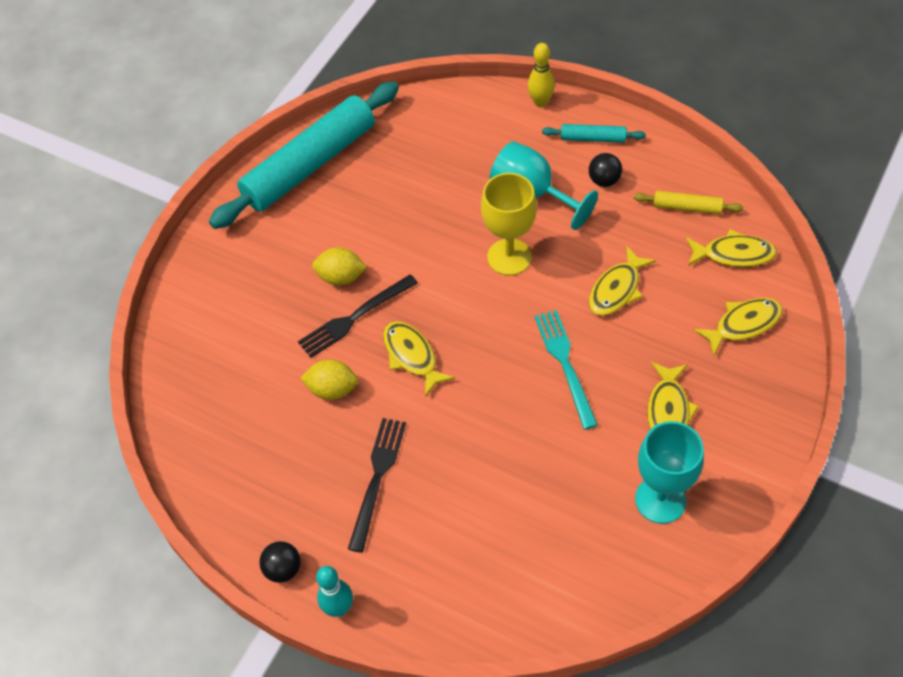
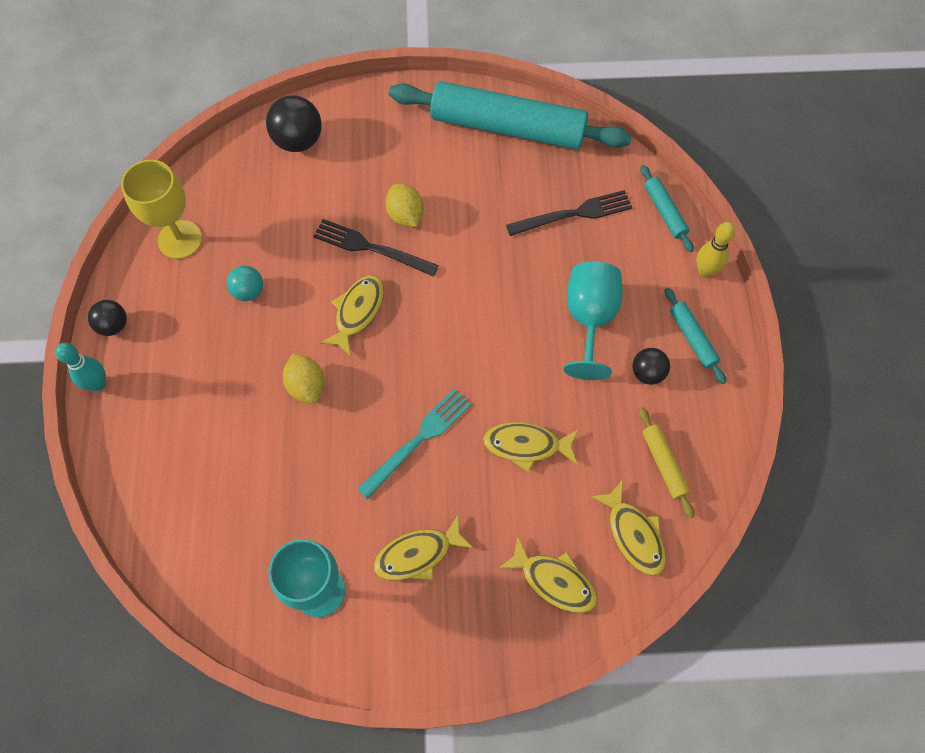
camera: 55 degrees right, 10 degrees up
yellow lemon [300,359,358,400] -> yellow lemon moved to [283,354,325,404]
black fork [348,418,406,553] -> black fork moved to [506,190,632,236]
yellow goblet [481,173,537,275] -> yellow goblet moved to [121,160,202,259]
none -> turquoise ball [227,265,263,301]
none -> black ball [266,95,321,152]
none -> turquoise rolling pin [641,165,694,252]

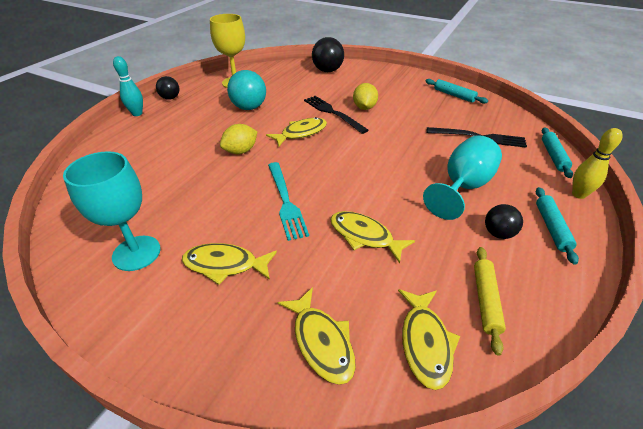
camera: 30 degrees right, 25 degrees down
turquoise ball [227,265,263,301] -> turquoise ball [227,70,266,110], size x1.64
yellow lemon [283,354,325,404] -> yellow lemon turned 45 degrees clockwise [220,124,257,154]
turquoise fork [357,389,472,499] -> turquoise fork turned 90 degrees clockwise [268,162,309,241]
turquoise rolling pin [389,81,632,149] -> turquoise rolling pin [425,79,488,104], size x0.42

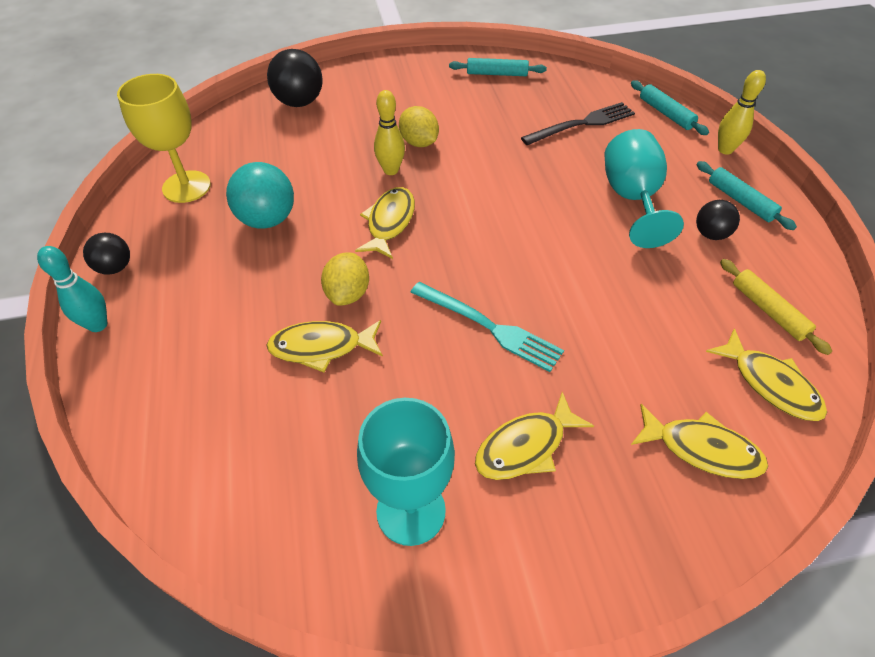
camera: 40 degrees left, 10 degrees up
black fork [304,96,369,134] -> yellow bowling pin [374,90,405,175]
yellow fish [330,211,415,264] -> yellow fish moved to [266,320,383,372]

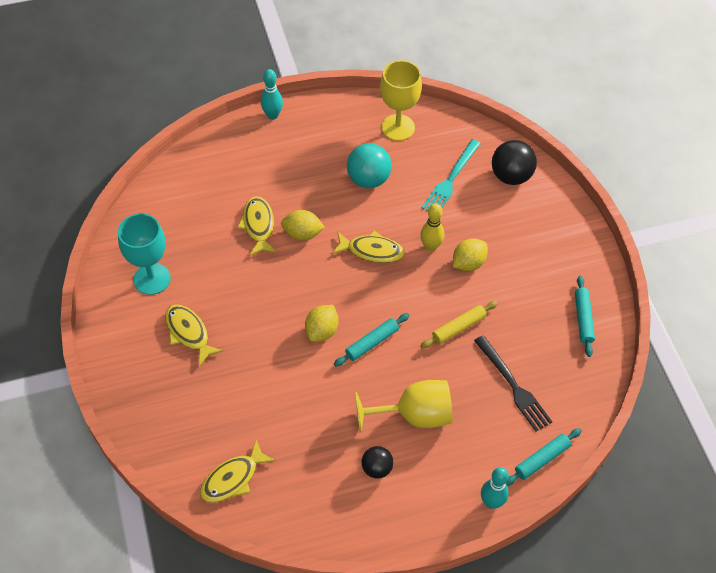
camera: 85 degrees right, 5 degrees up
black ball [83,233,130,275] -> none
turquoise fork [410,282,564,372] -> turquoise fork moved to [422,139,481,211]
turquoise goblet [605,129,684,248] -> yellow goblet [355,380,453,432]
yellow fish [631,404,768,479] -> none
turquoise rolling pin [697,161,797,230] -> turquoise rolling pin moved to [334,313,410,367]
yellow bowling pin [718,70,766,155] -> turquoise bowling pin [481,467,509,509]
yellow rolling pin [720,259,832,355] -> yellow rolling pin moved to [421,301,498,348]
none -> yellow lemon [305,305,339,342]

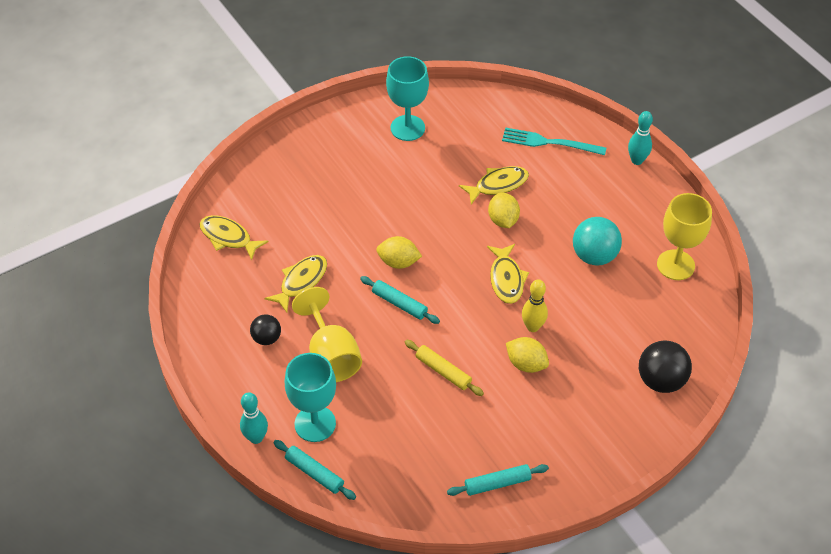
camera: 75 degrees right, 5 degrees down
yellow fish [165,304,223,366] -> yellow fish moved to [264,255,327,312]
turquoise fork [422,139,481,211] -> turquoise fork moved to [502,128,606,155]
black fork [474,335,552,431] -> none
none -> turquoise goblet [285,353,336,442]

